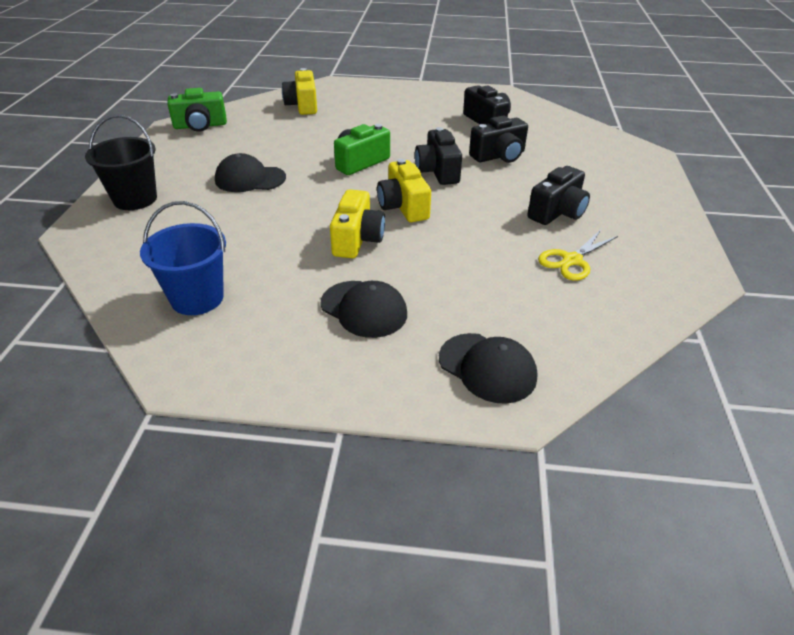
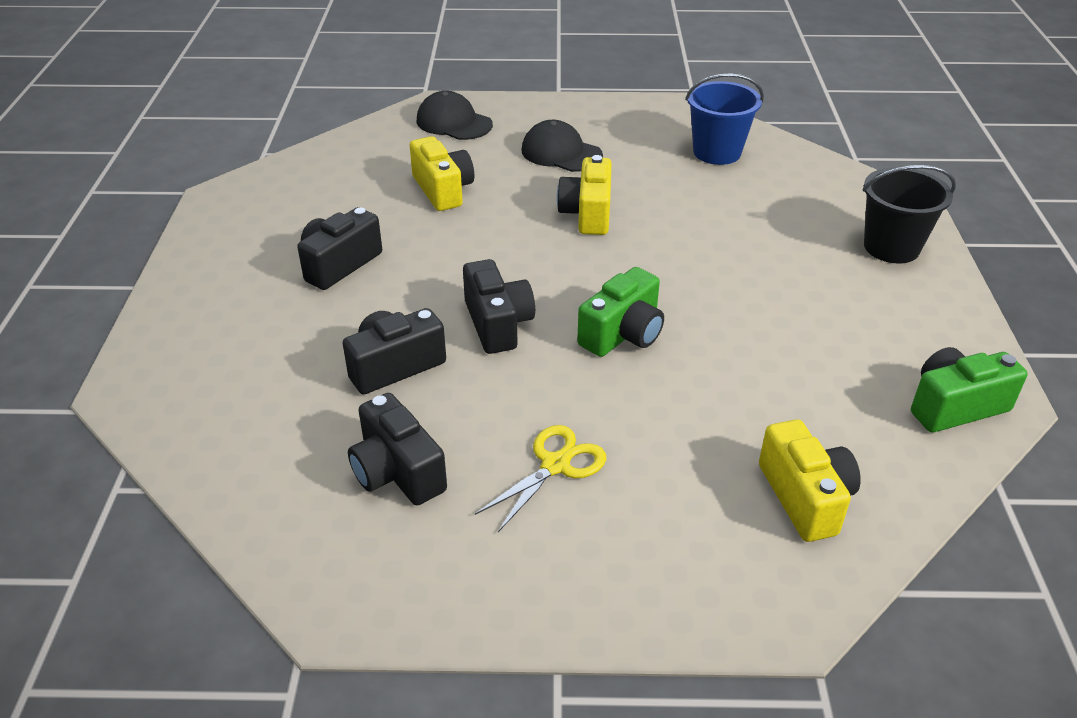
camera: 175 degrees right, 0 degrees up
black cap [215,153,286,192] -> none
yellow camera [377,159,431,222] -> yellow camera moved to [410,136,474,211]
yellow scissors [538,230,618,281] -> yellow scissors moved to [475,425,606,532]

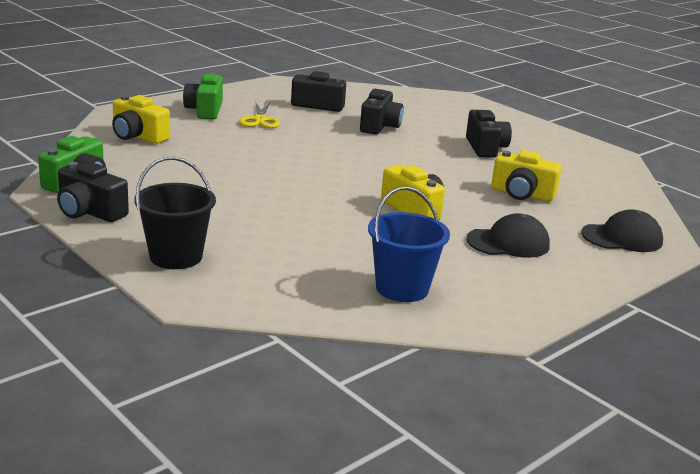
camera: 135 degrees right, 15 degrees down
black camera [463,259,535,354] -> black camera moved to [57,162,129,222]
green camera [577,267,664,357] -> green camera moved to [183,73,223,119]

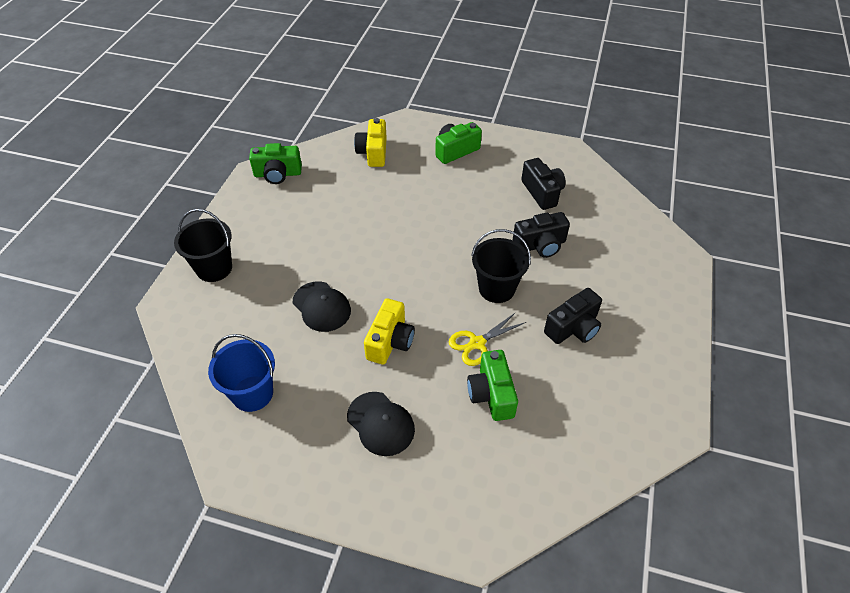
camera: 60 degrees right, 25 degrees up
black camera [57,162,129,222] -> none
yellow scissors [239,102,280,128] -> yellow scissors moved to [449,312,526,366]
yellow camera [491,150,562,202] -> green camera [467,350,518,421]
black cap [581,209,663,252] -> black cap moved to [293,282,351,332]
none -> black bucket [471,229,531,303]

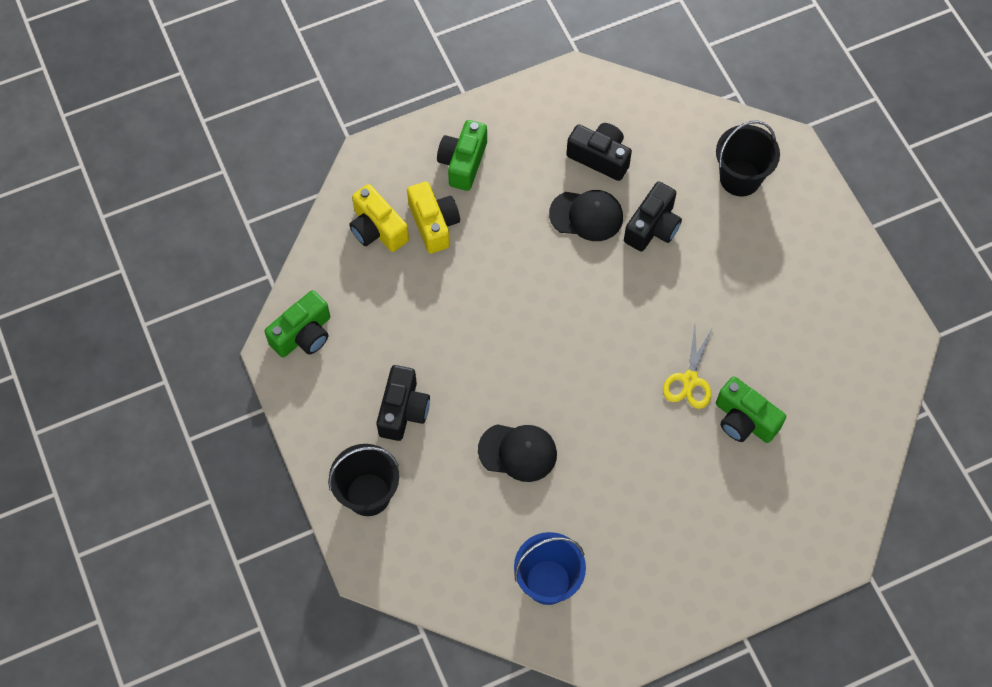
camera: 40 degrees left, 15 degrees up
black cap [347,392,415,456] -> black cap moved to [549,190,623,241]
yellow camera [364,298,415,365] -> yellow camera moved to [407,182,460,254]
black bucket [471,229,531,303] -> black bucket moved to [716,121,780,196]
black camera [544,288,602,344] -> black camera moved to [376,365,430,441]

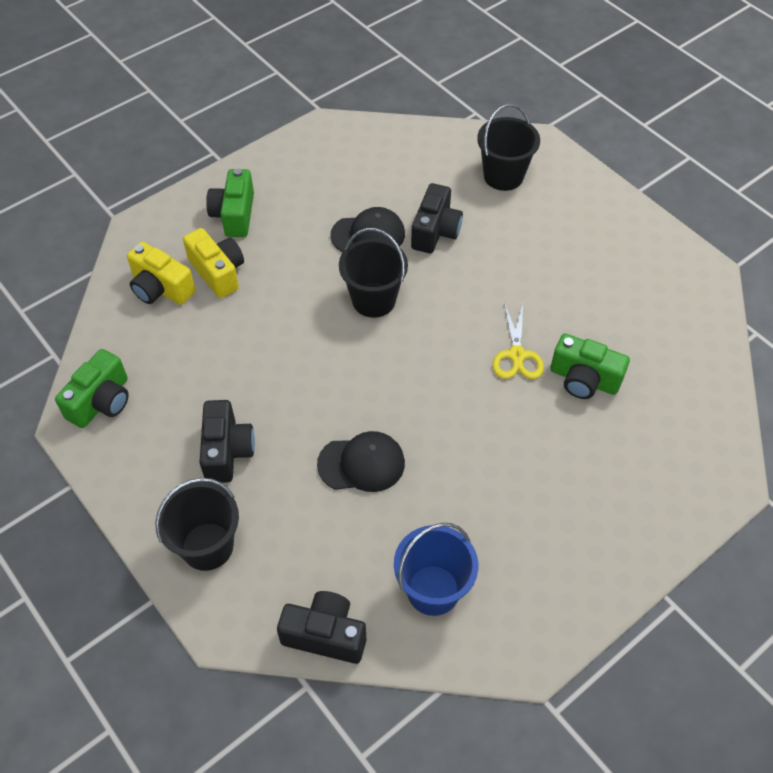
camera: 15 degrees left, 10 degrees down
black camera [566,123,632,181] -> black camera moved to [277,591,366,664]
none -> black bucket [339,228,408,318]

